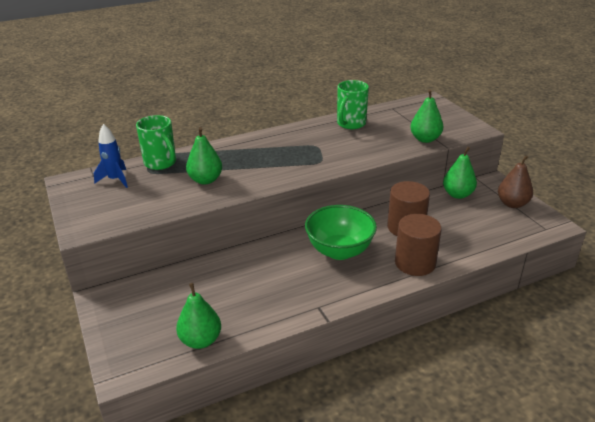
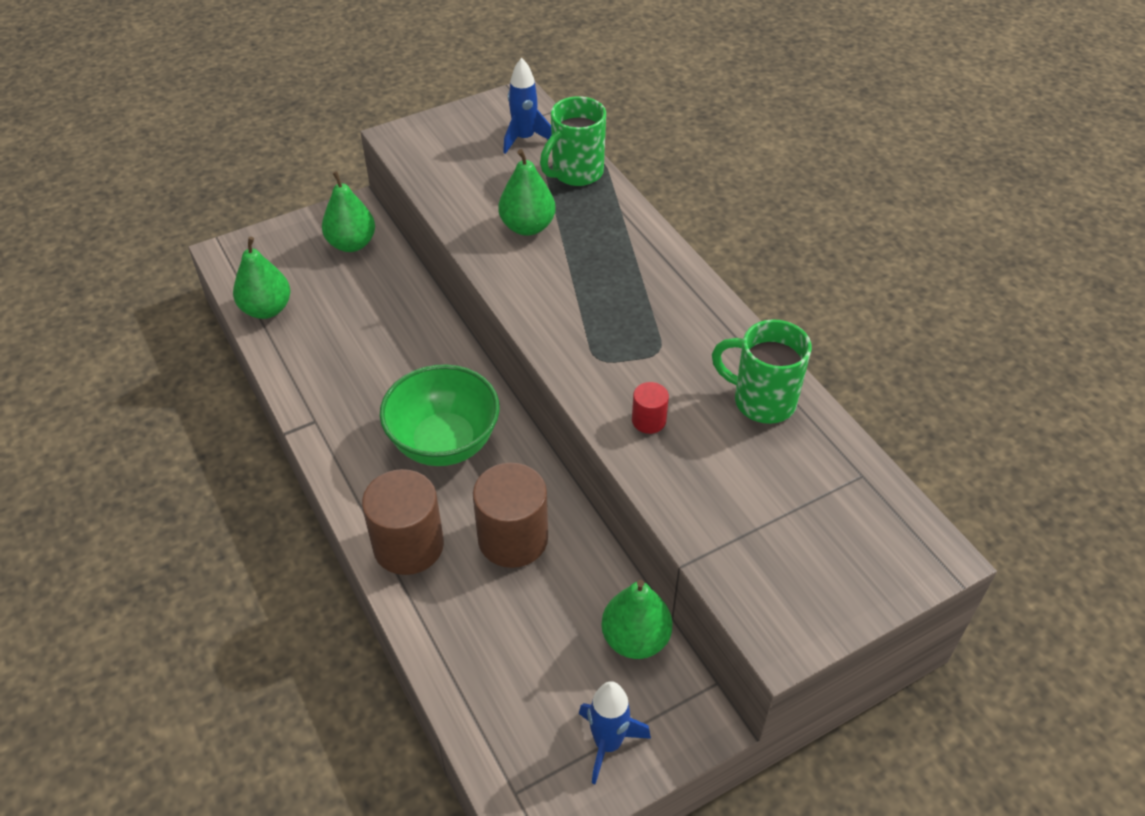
camera: 85 degrees right, 15 degrees up
green pear [410,89,443,143] -> green pear moved to [322,171,375,252]
brown pear [498,155,533,208] -> blue rocket [579,681,651,784]
none -> red cylinder [632,382,669,434]

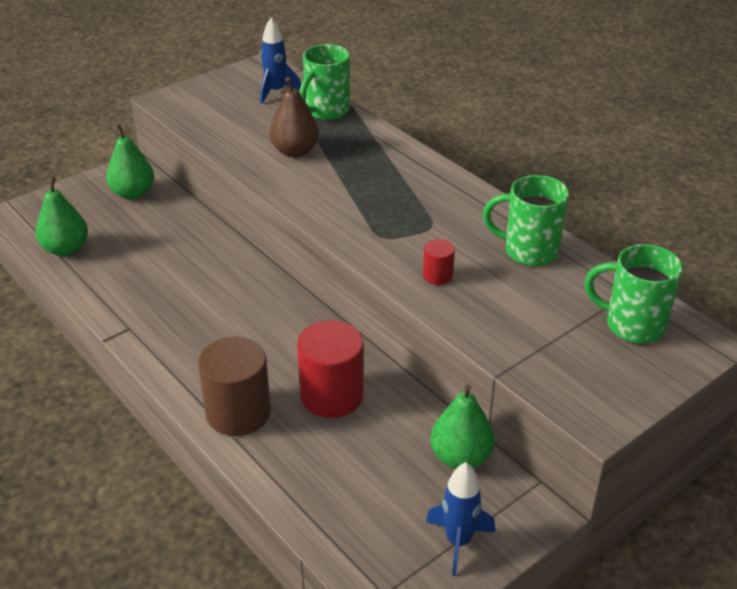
camera: 10 degrees left, 10 degrees down
green bowl [380,364,500,466] -> none
brown cylinder [473,463,548,568] -> red cylinder [297,320,364,418]
green pear [498,149,556,236] -> brown pear [269,77,319,157]
none -> green mug [585,244,683,344]

